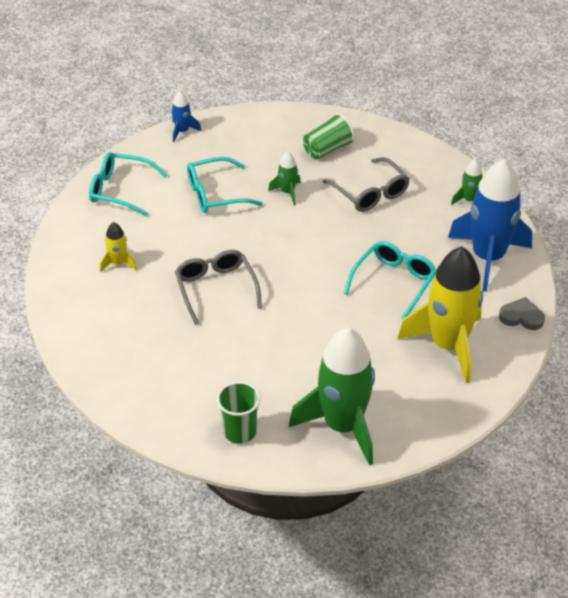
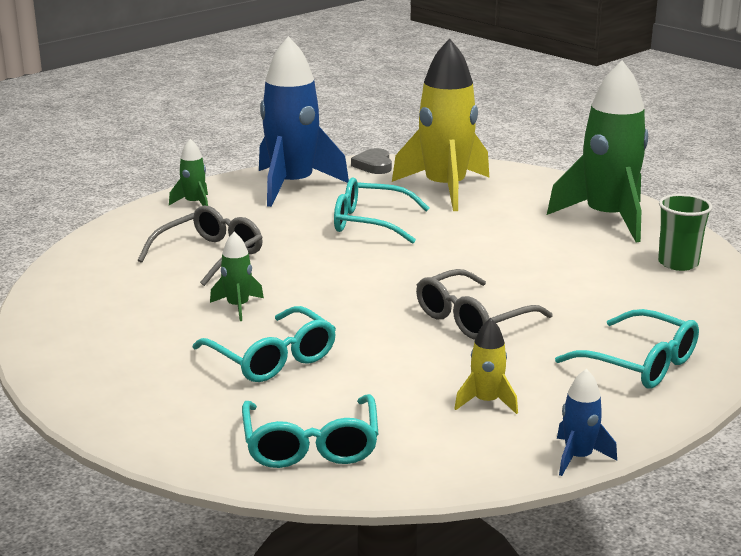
camera: 110 degrees left, 20 degrees down
blue rocket [171,91,202,142] -> blue rocket moved to [557,369,617,476]
green cup [303,113,355,159] -> none
none -> turquoise glasses [555,309,699,389]

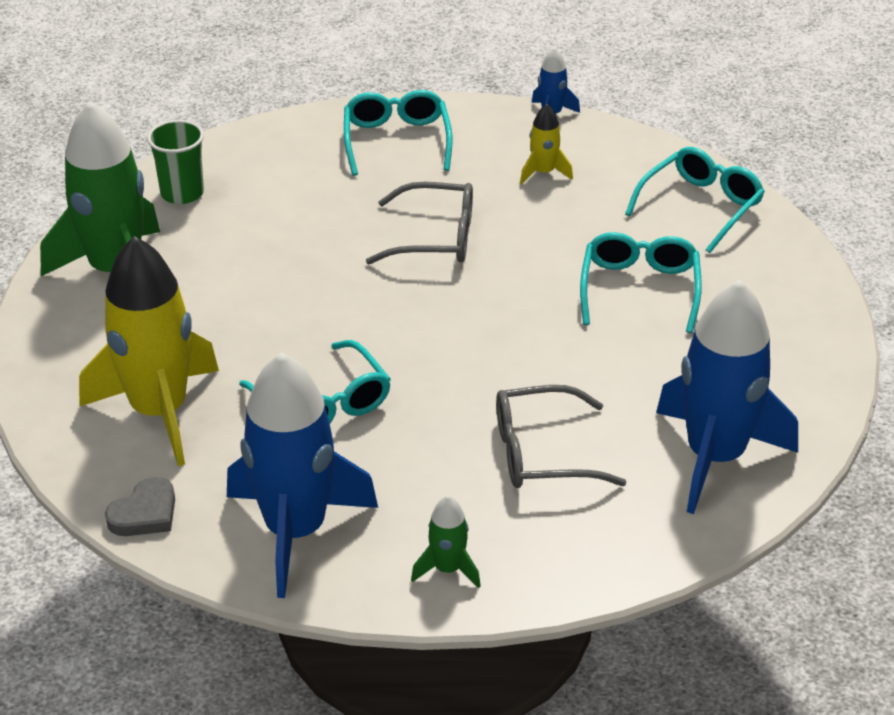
camera: 135 degrees left, 15 degrees up
green rocket [210,232,264,321] -> none
none -> blue rocket [656,280,798,514]

